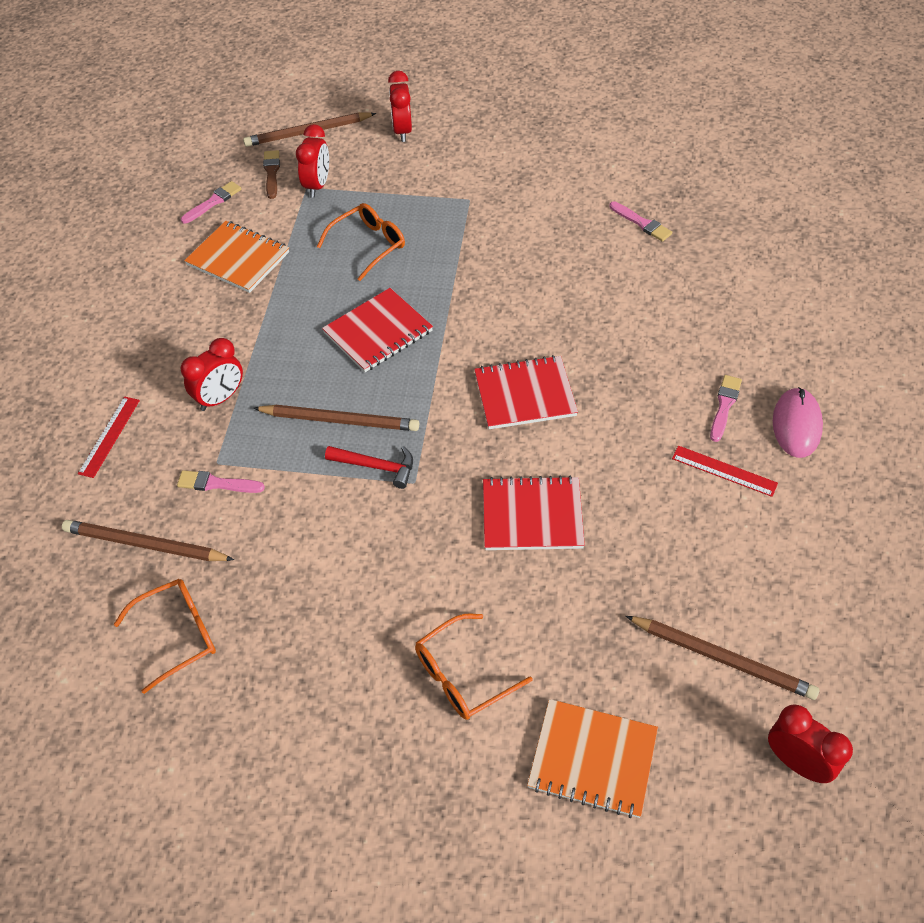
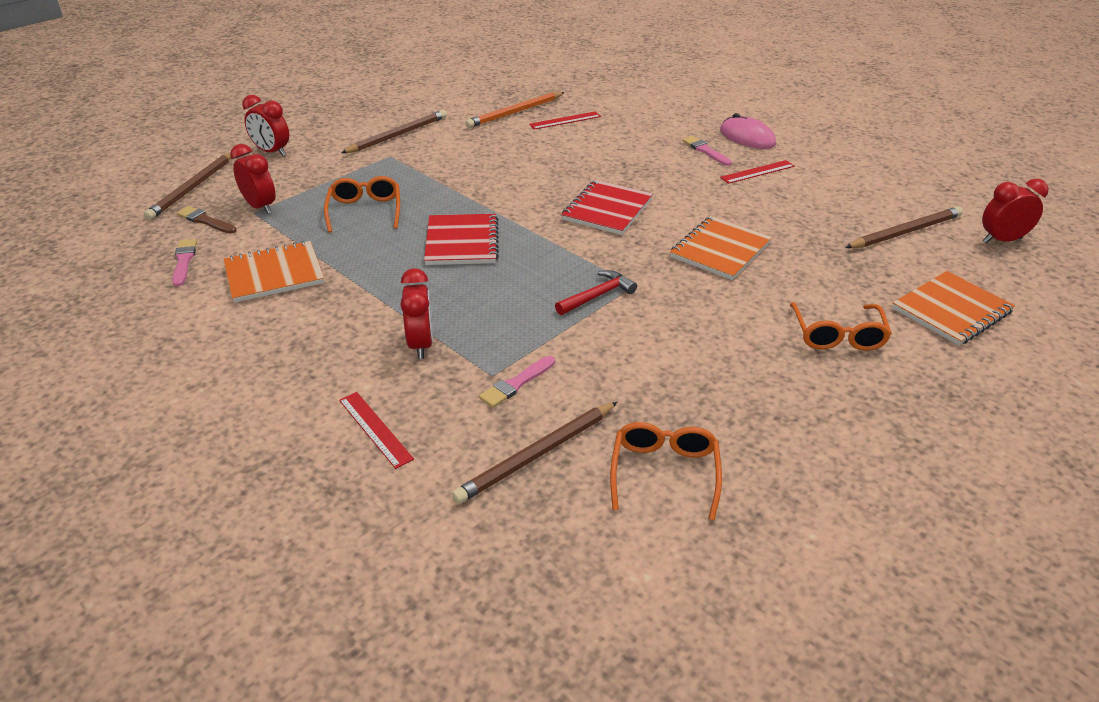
camera: 55 degrees left, 15 degrees down
brown pencil [253,404,419,431] -> brown pencil moved to [341,110,447,153]
red notebook [483,475,585,550] -> orange notebook [670,216,772,280]
pink brush [610,201,672,242] -> orange pencil [465,92,565,128]
none -> red ruler [529,111,601,130]

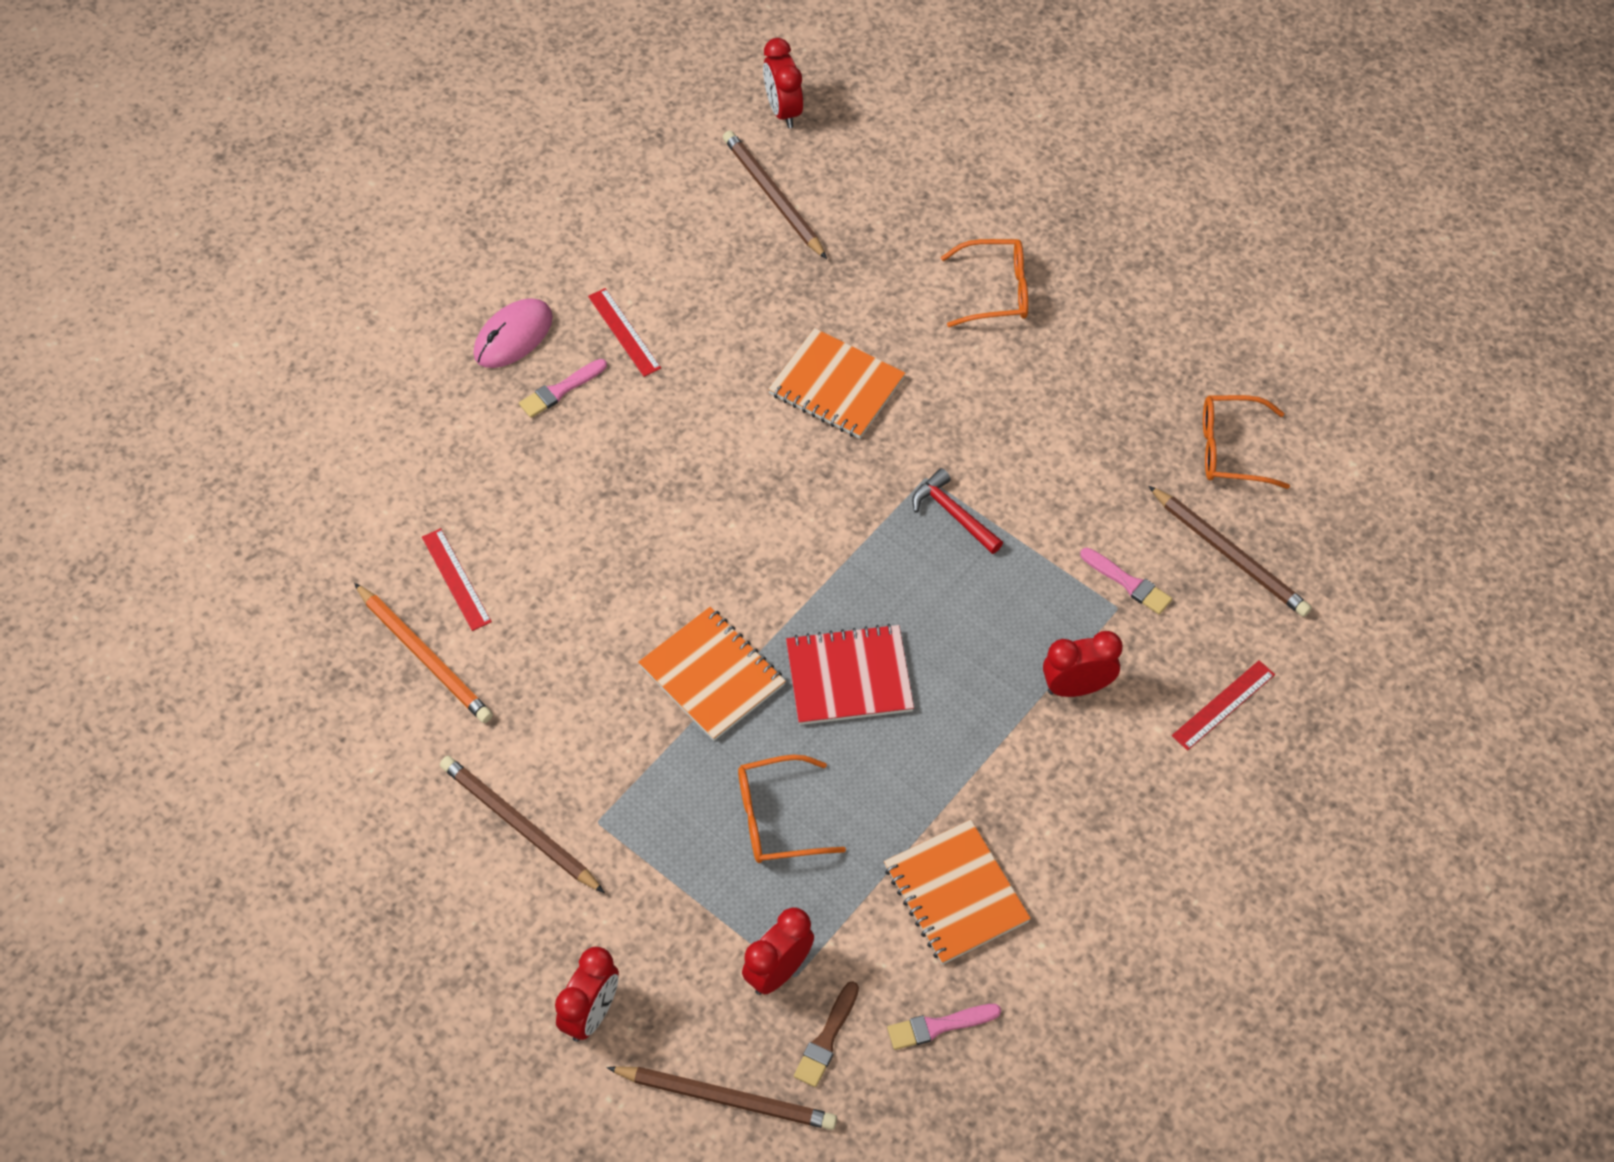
camera: 95 degrees left, 20 degrees up
red notebook [561,180,653,235] -> none
orange notebook [892,271,1015,346] -> orange notebook moved to [638,607,786,741]

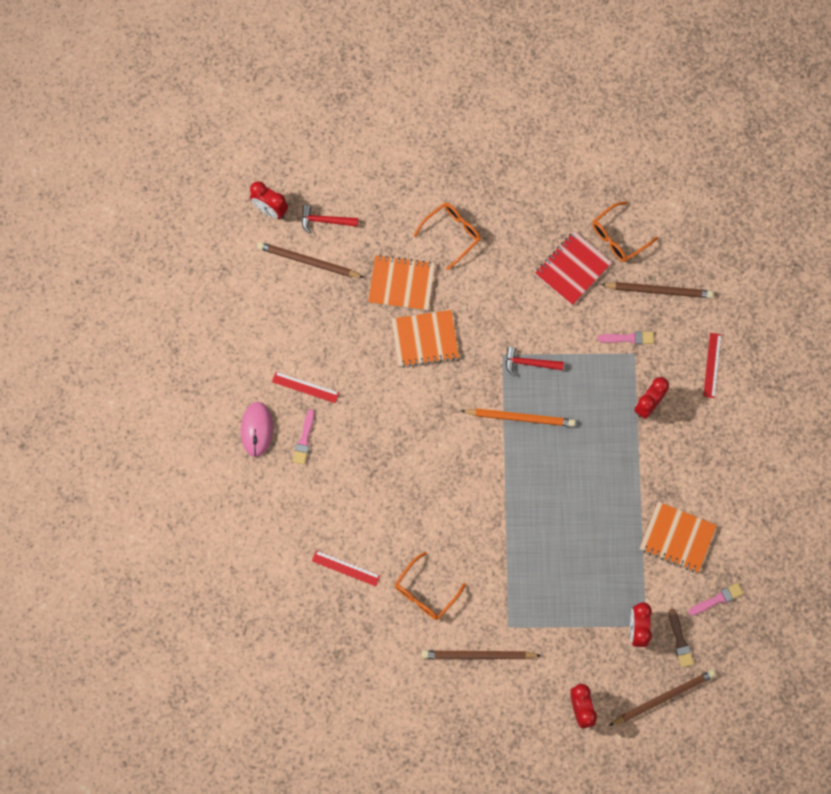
camera: 40 degrees left, 15 degrees up
orange pencil [354,583,493,723] -> orange pencil moved to [461,408,575,427]
orange notebook [638,607,786,741] -> orange notebook moved to [368,255,435,311]
orange glasses [738,755,846,863] -> orange glasses moved to [395,552,466,620]
red notebook [786,624,914,725] -> red notebook moved to [535,231,612,305]
pink brush [887,1004,1001,1050] -> pink brush turned 150 degrees counterclockwise [688,583,744,616]
none -> red hammer [302,205,358,234]

